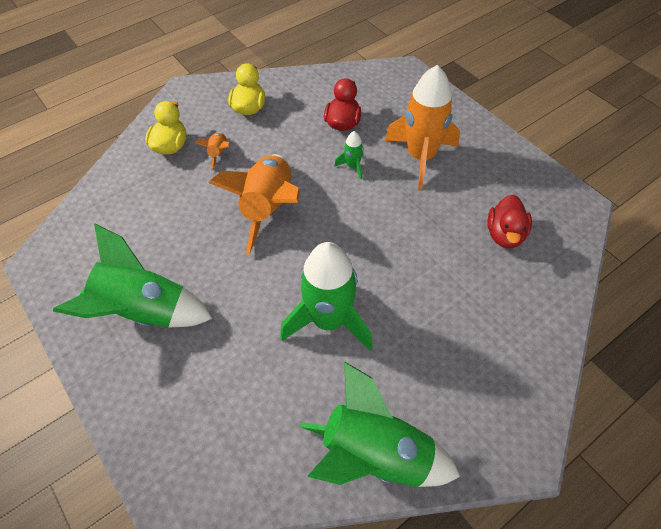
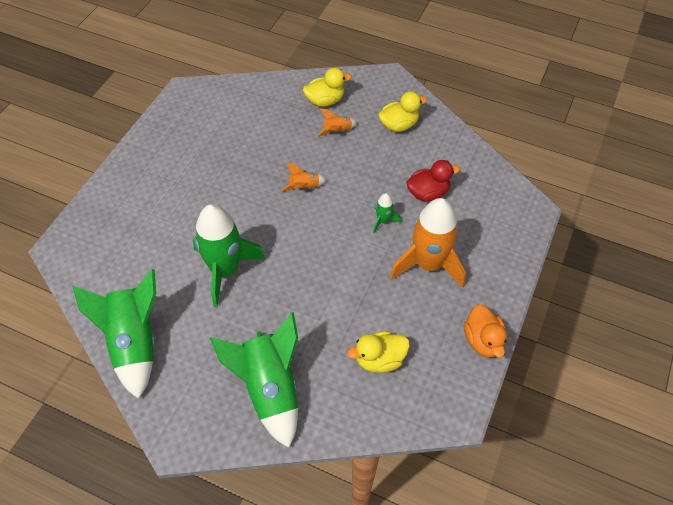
camera: 60 degrees right, 0 degrees up
green rocket [53,224,212,328] -> green rocket moved to [210,312,298,448]
orange rocket [209,154,300,255] -> orange rocket [282,163,326,191], size x0.44
red duck [487,194,532,248] -> yellow duck [347,331,410,373]
none -> orange duck [464,304,507,357]

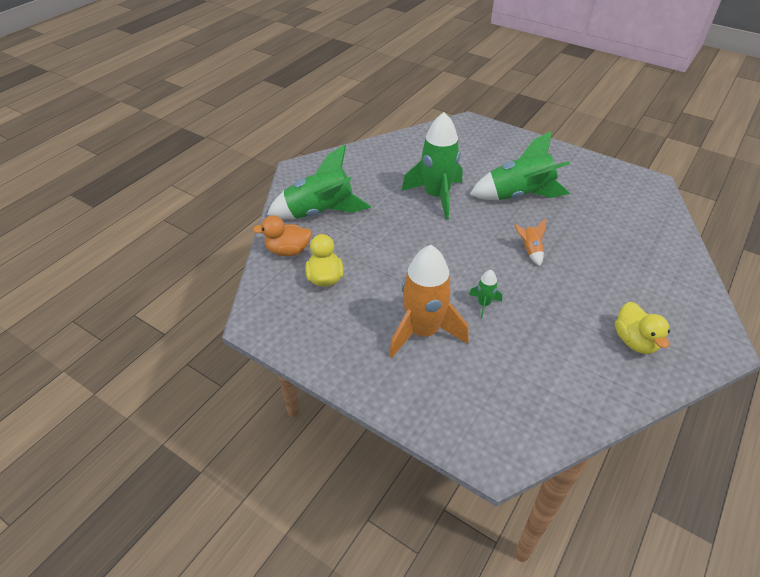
camera: 100 degrees right, 10 degrees down
green rocket [73,269,156,399] -> green rocket moved to [469,131,570,200]
yellow duck [303,68,352,107] -> none
orange rocket [317,109,357,137] -> none
red duck [406,160,460,202] -> none
orange duck [464,304,507,357] -> orange duck moved to [253,215,312,256]

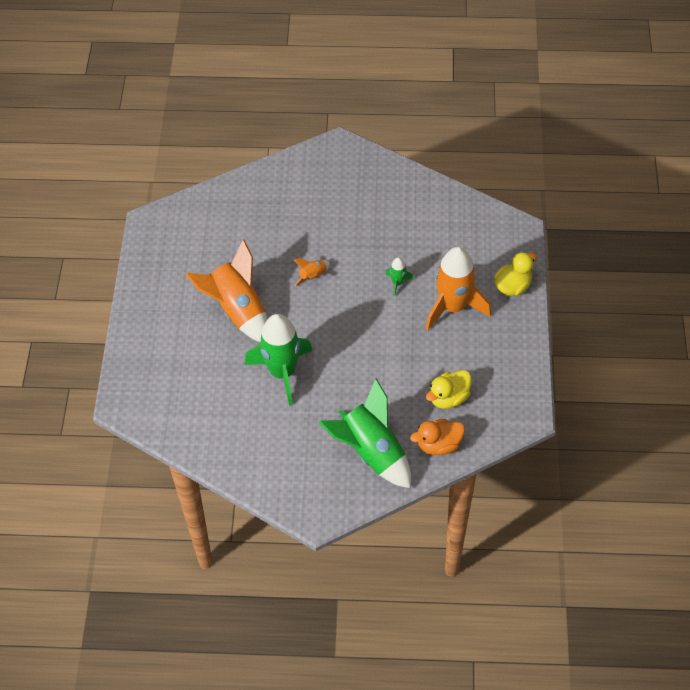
camera: 120 degrees left, 10 degrees up
orange duck [253,215,312,256] -> orange duck turned 105 degrees clockwise [410,419,465,455]
green rocket [469,131,570,200] -> orange rocket [185,239,268,342]
yellow duck [615,302,670,354] -> yellow duck moved to [494,252,536,296]

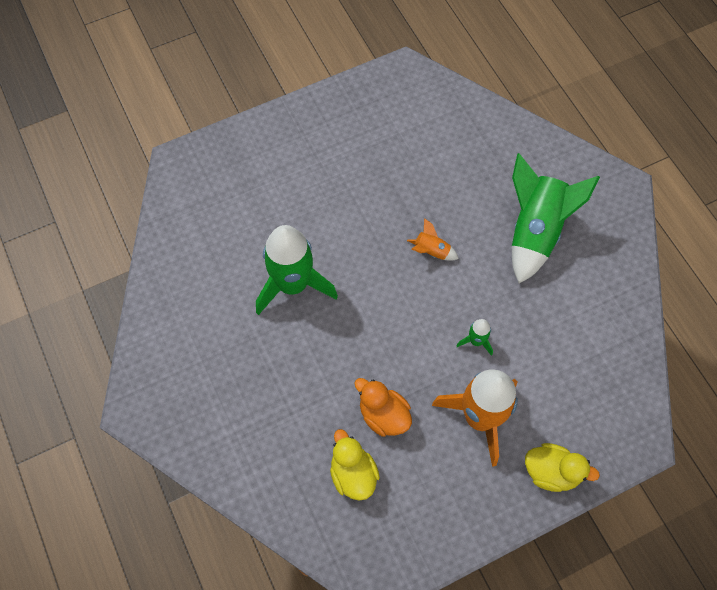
camera: 60 degrees right, 10 degrees up
orange rocket [185,239,268,342] -> none
green rocket [319,379,411,488] -> green rocket moved to [512,153,600,284]
orange duck [410,419,465,455] -> orange duck moved to [355,378,412,437]
yellow duck [426,370,472,409] -> yellow duck turned 45 degrees clockwise [330,429,380,501]

